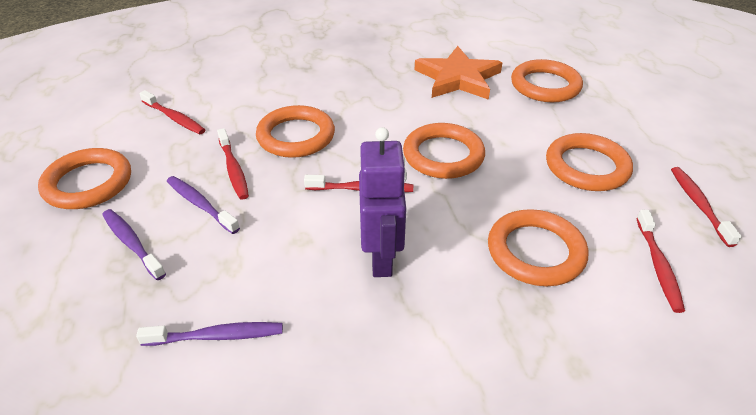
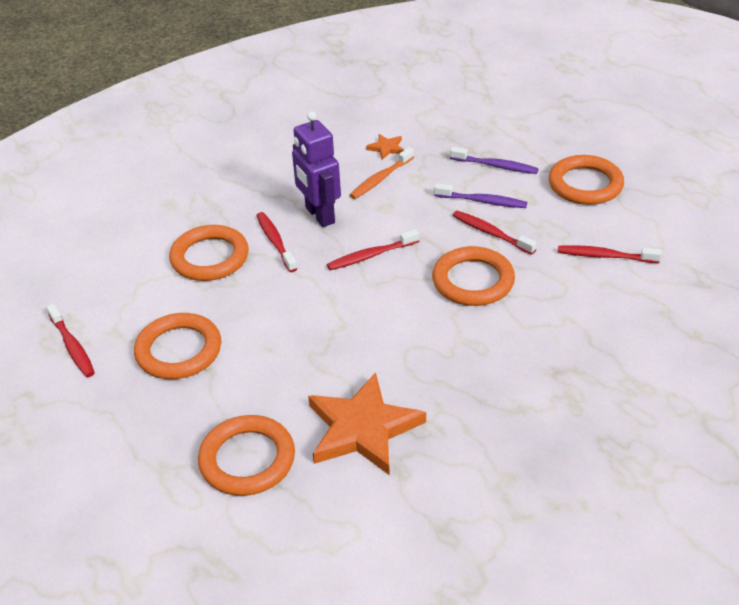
camera: 155 degrees right, 0 degrees up
purple toothbrush [136,322,283,346] -> orange star [366,134,404,160]
orange ring [403,123,485,179] -> none
red toothbrush [636,210,685,313] -> red toothbrush moved to [256,212,297,272]
none -> orange toothbrush [350,147,414,199]

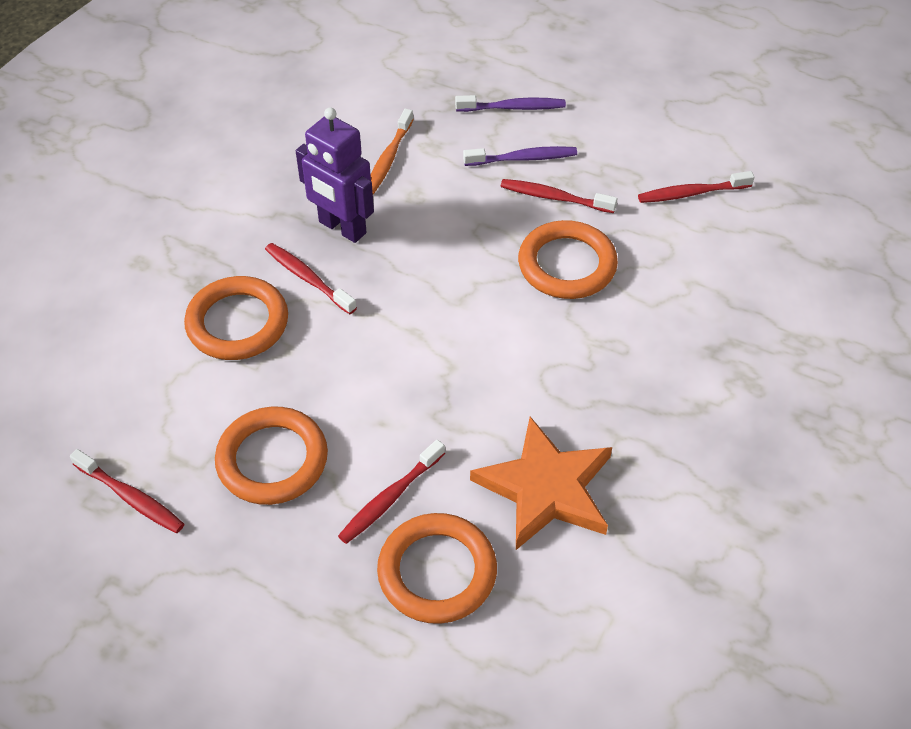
camera: 25 degrees left, 10 degrees up
red toothbrush [327,229,419,270] -> red toothbrush moved to [338,440,445,544]
orange star [366,134,404,160] -> none
orange ring [549,155,624,205] -> none

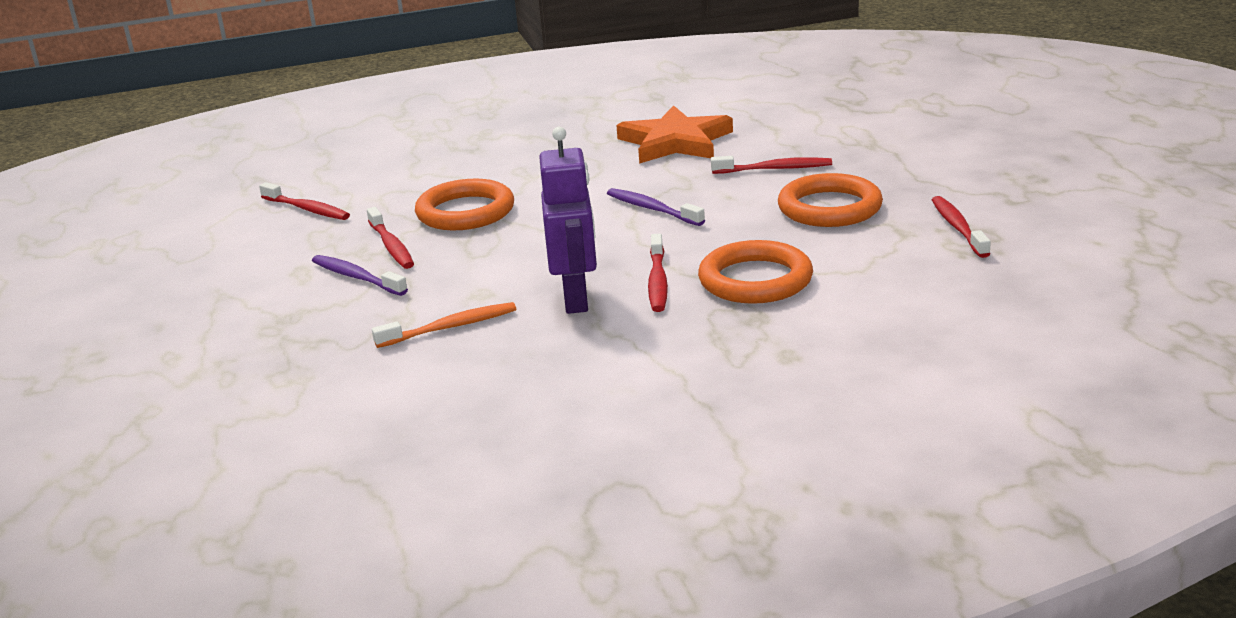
camera: 130 degrees left, 25 degrees down
orange ring [377,513,497,624] -> none
purple toothbrush [455,95,566,112] -> purple toothbrush moved to [607,188,705,226]

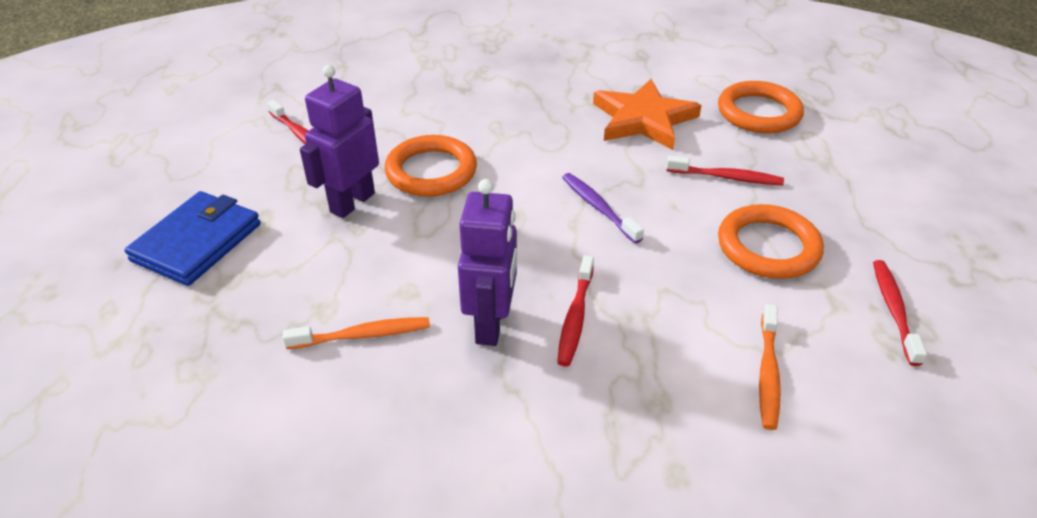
camera: 10 degrees right, 15 degrees up
purple toothbrush [312,255,408,296] -> none
red toothbrush [367,207,414,269] -> purple robot [300,65,379,218]
orange ring [698,240,813,304] -> orange ring moved to [718,81,804,134]
none -> blue wallet [125,191,260,286]
none -> orange toothbrush [759,304,781,430]

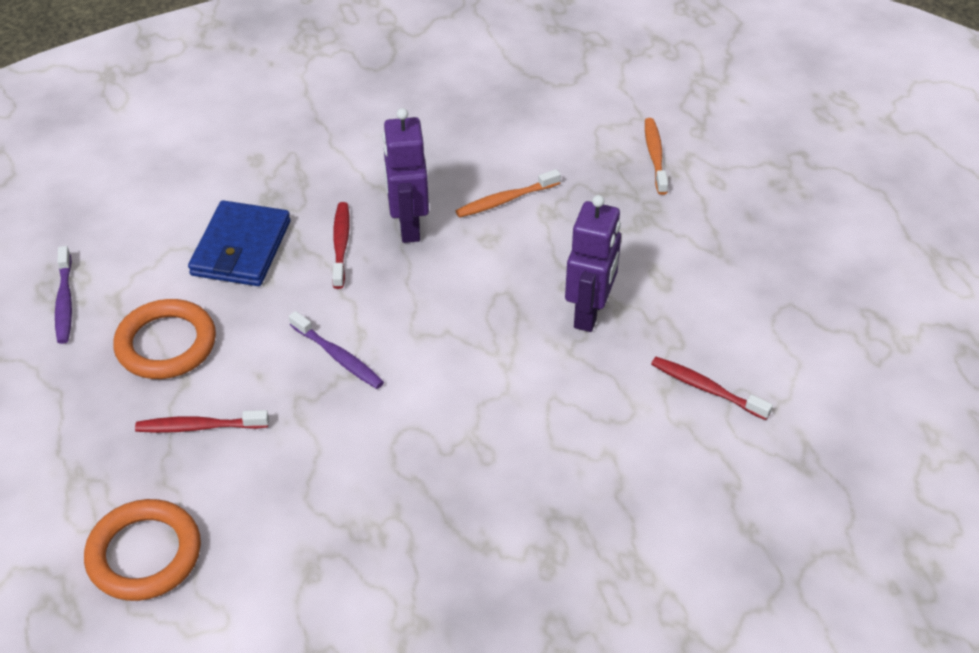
camera: 165 degrees right, 5 degrees up
blue wallet [125,191,260,286] -> blue wallet moved to [188,200,291,286]
orange ring [385,135,477,197] -> none
orange star [593,79,702,150] -> none
orange toothbrush [759,304,781,430] -> orange toothbrush moved to [645,118,668,195]
red toothbrush [873,260,927,366] -> purple toothbrush [55,246,72,344]

